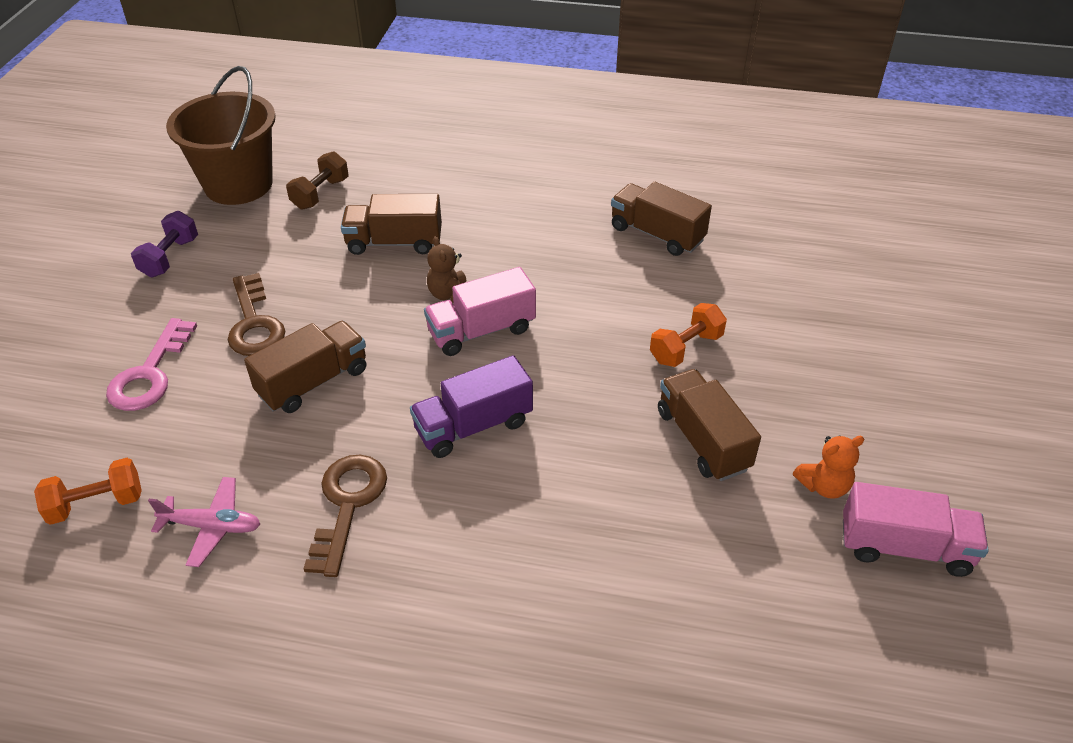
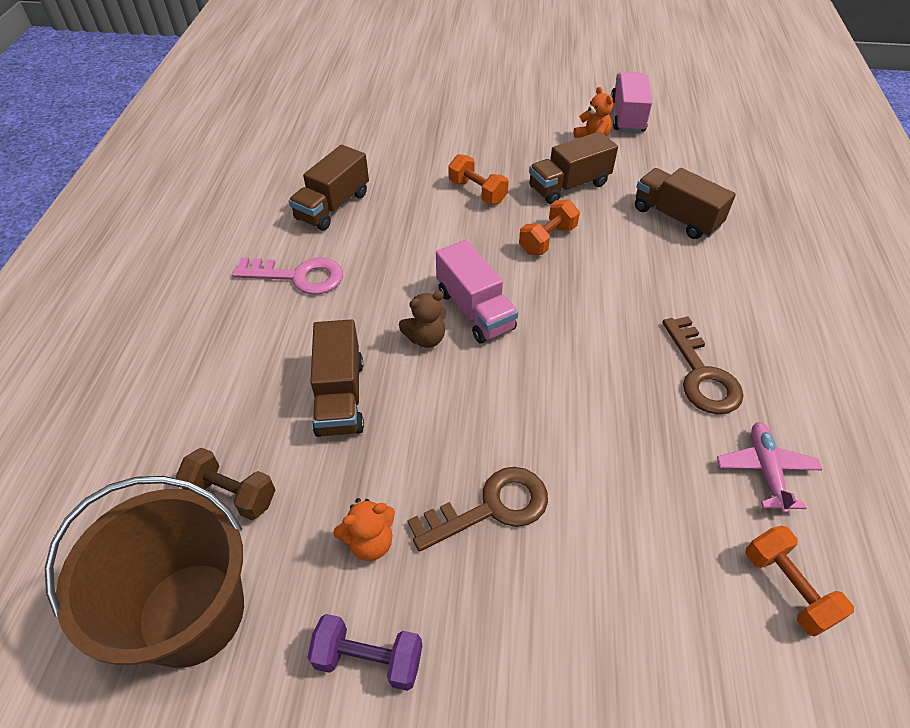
camera: 95 degrees left, 5 degrees up
pink key [106,318,197,411] -> pink key moved to [232,258,343,295]
brown truck [244,321,366,413] -> brown truck moved to [635,168,736,239]
brown key [304,455,387,577] -> brown key turned 105 degrees counterclockwise [662,316,744,415]
purple truck [410,355,533,458] -> none
none -> orange teddy bear [333,498,395,561]
none -> orange dumbbell [519,199,580,255]

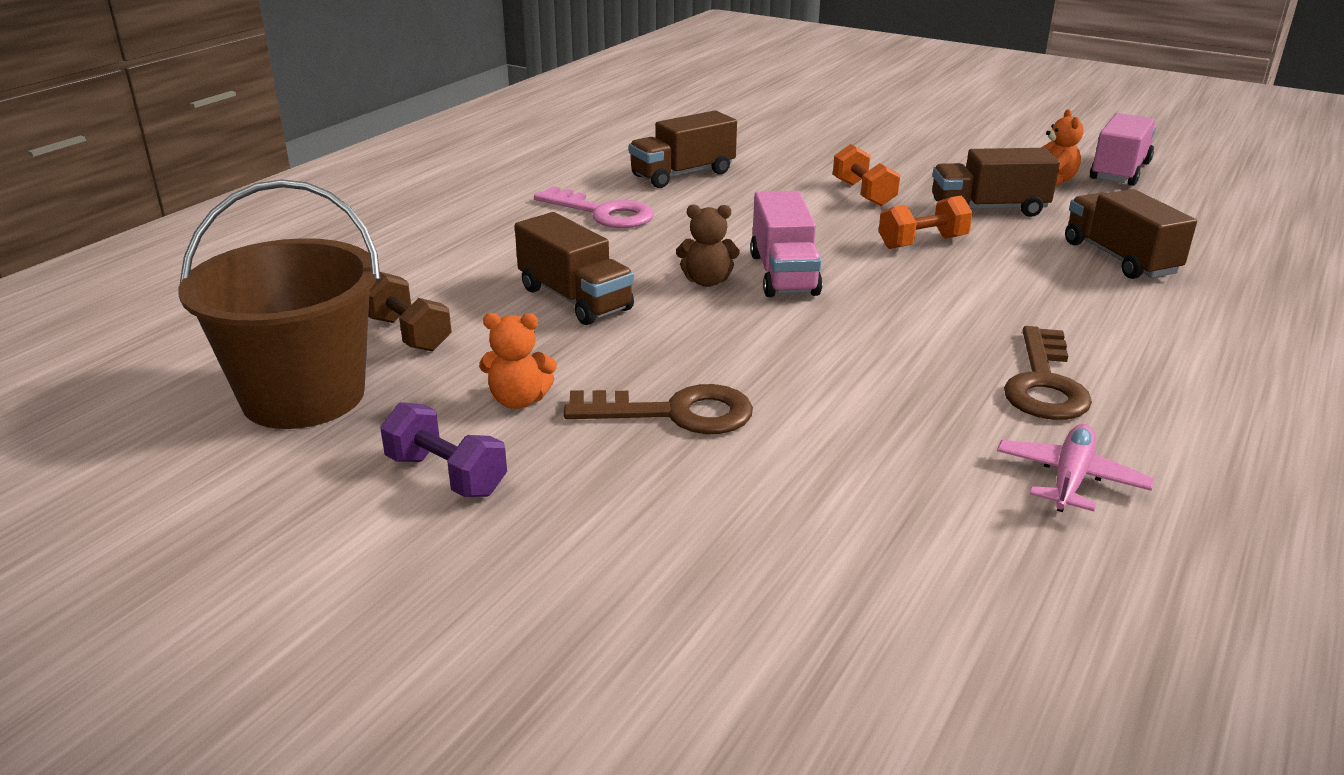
camera: 25 degrees right, 20 degrees down
brown truck [310,319,364,437] -> brown truck turned 60 degrees counterclockwise [515,212,634,325]
orange dumbbell [746,525,854,637] -> none

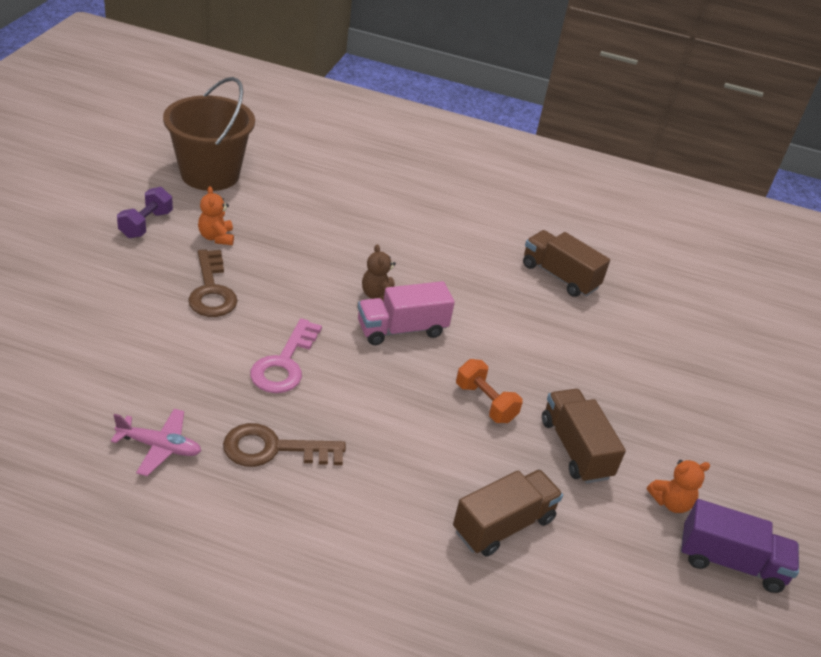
camera: 70 degrees right, 10 degrees up
brown dumbbell [368,272,452,352] -> none
brown truck [515,212,634,325] -> none
pink key [534,186,654,228] -> pink key moved to [250,318,322,393]
orange dumbbell [833,144,900,206] -> none
pink truck [1090,113,1156,186] -> purple truck [681,499,799,593]

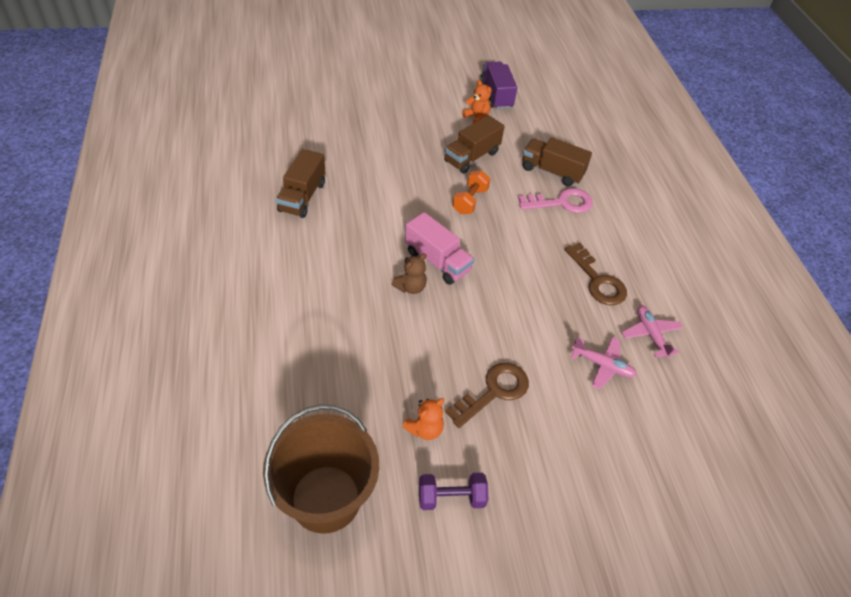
camera: 115 degrees left, 10 degrees up
pink key [250,318,322,393] -> pink key moved to [518,188,593,213]
none -> pink plane [571,337,637,390]

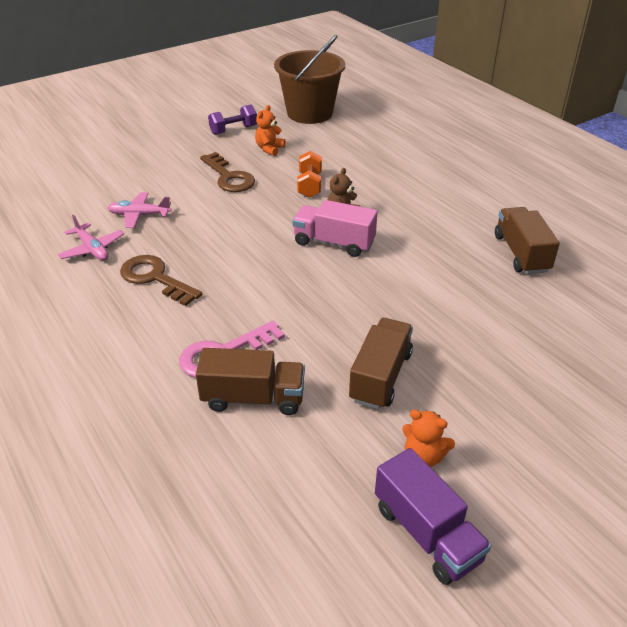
camera: 160 degrees right, 10 degrees down
brown key [445,363,529,428] -> brown key turned 60 degrees counterclockwise [200,152,255,192]
orange dumbbell [453,171,490,214] -> orange dumbbell moved to [297,151,322,198]

